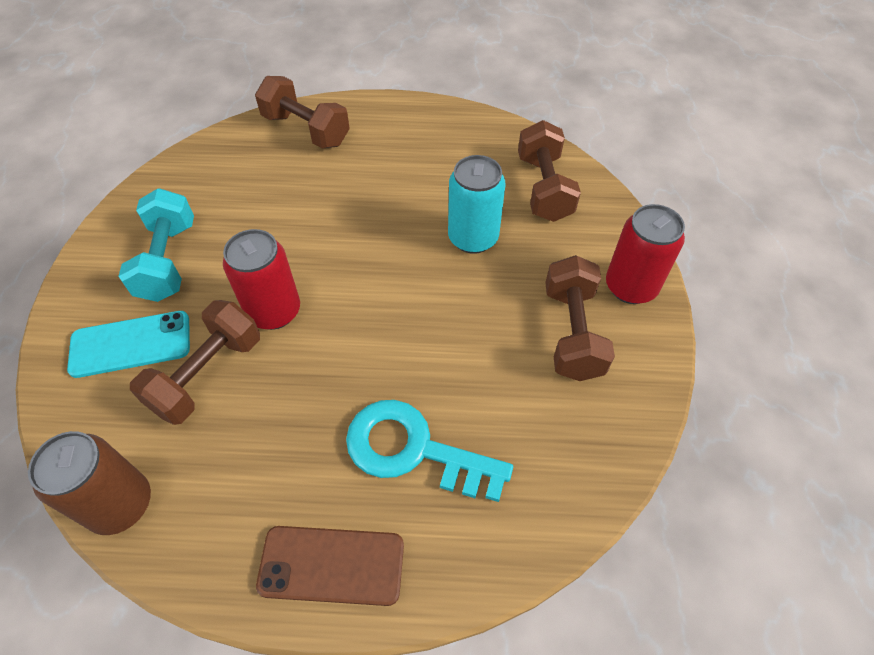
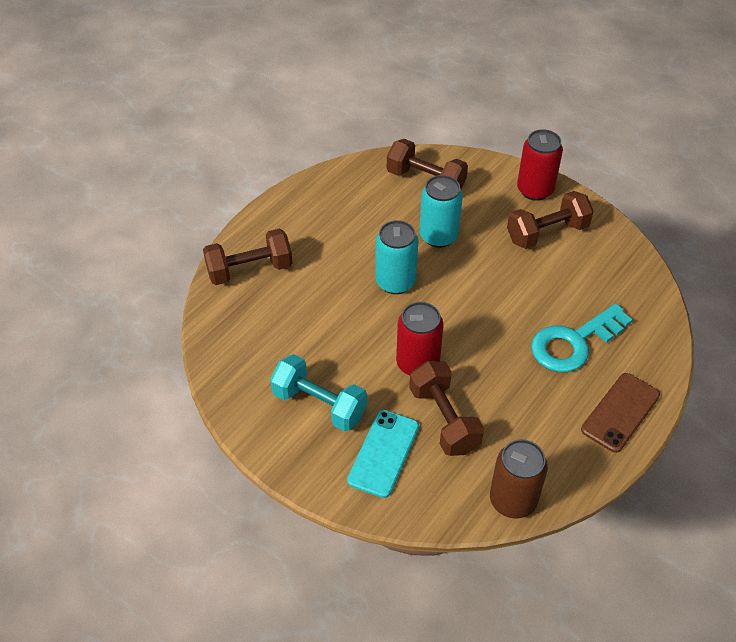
camera: 55 degrees left, 5 degrees down
brown dumbbell [545,255,615,381] -> brown dumbbell turned 60 degrees counterclockwise [507,191,594,249]
none -> turquoise can [375,220,419,294]

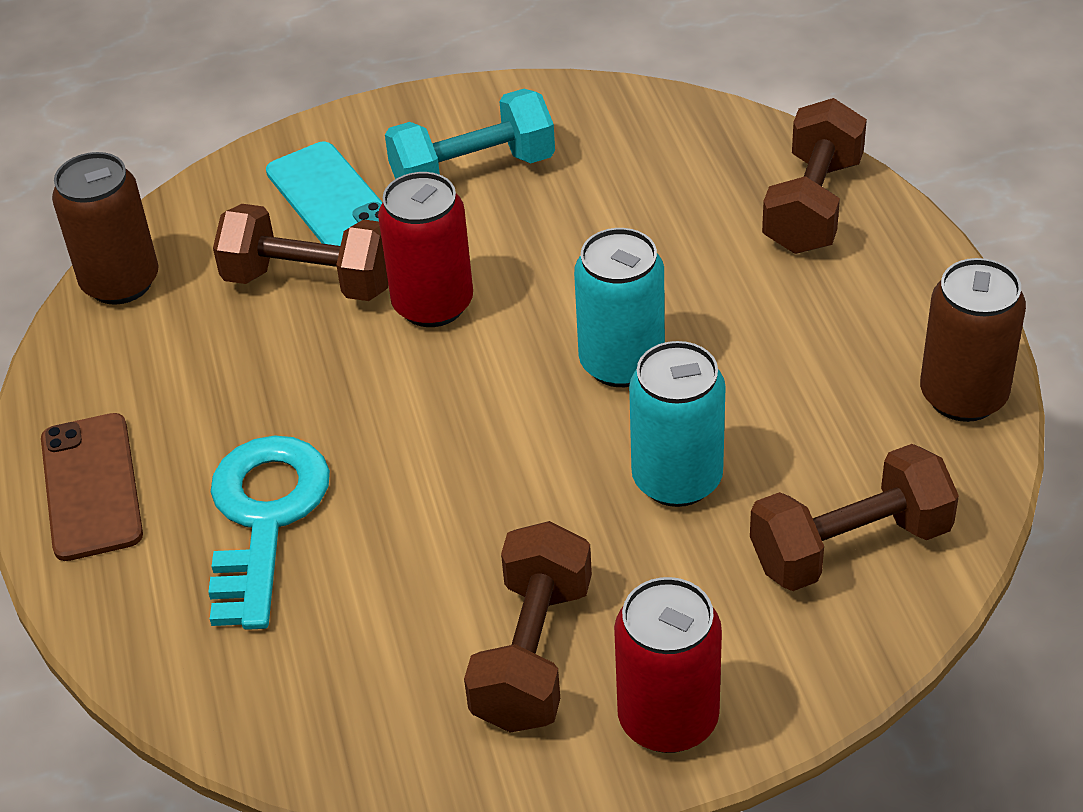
camera: 130 degrees right, 5 degrees down
none -> brown can [920,258,1026,422]

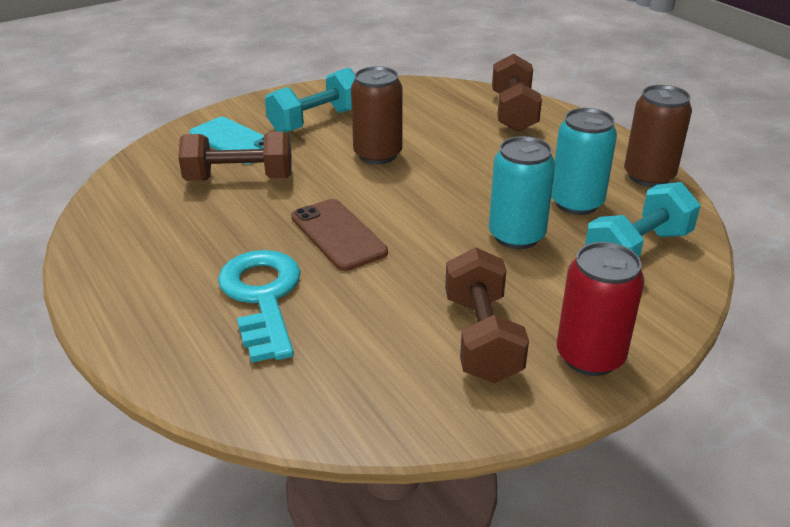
camera: 20 degrees left, 10 degrees down
brown phone [41,413,143,561] -> brown phone moved to [291,199,388,271]
brown can [52,152,159,305] -> brown can moved to [351,66,403,164]
red can [378,172,473,327] -> none
turquoise can [574,228,665,387] -> turquoise can moved to [551,108,617,215]
brown dumbbell [750,444,959,591] -> turquoise dumbbell [585,182,701,258]

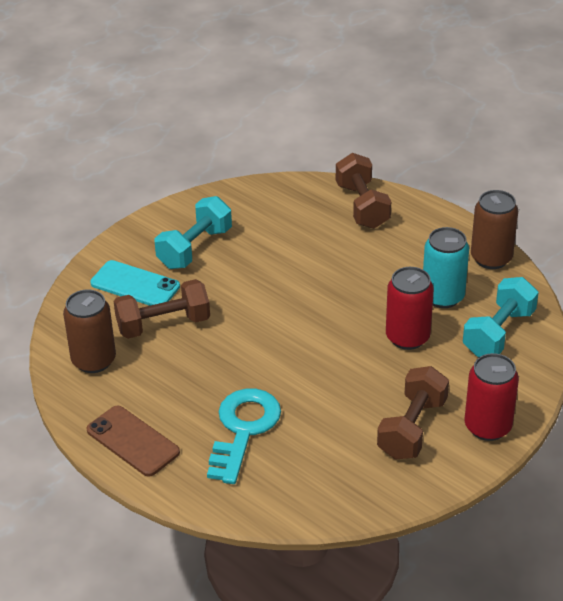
camera: 15 degrees left, 5 degrees up
turquoise key [218,250,301,363] -> turquoise key turned 45 degrees clockwise [207,389,281,484]
brown phone [291,199,388,271] -> brown phone moved to [86,406,180,477]
brown can [351,66,403,164] -> brown can moved to [63,290,116,373]
brown dumbbell [445,247,529,383] -> brown dumbbell turned 45 degrees clockwise [377,366,449,460]
turquoise can [489,136,555,249] -> red can [386,267,434,350]

